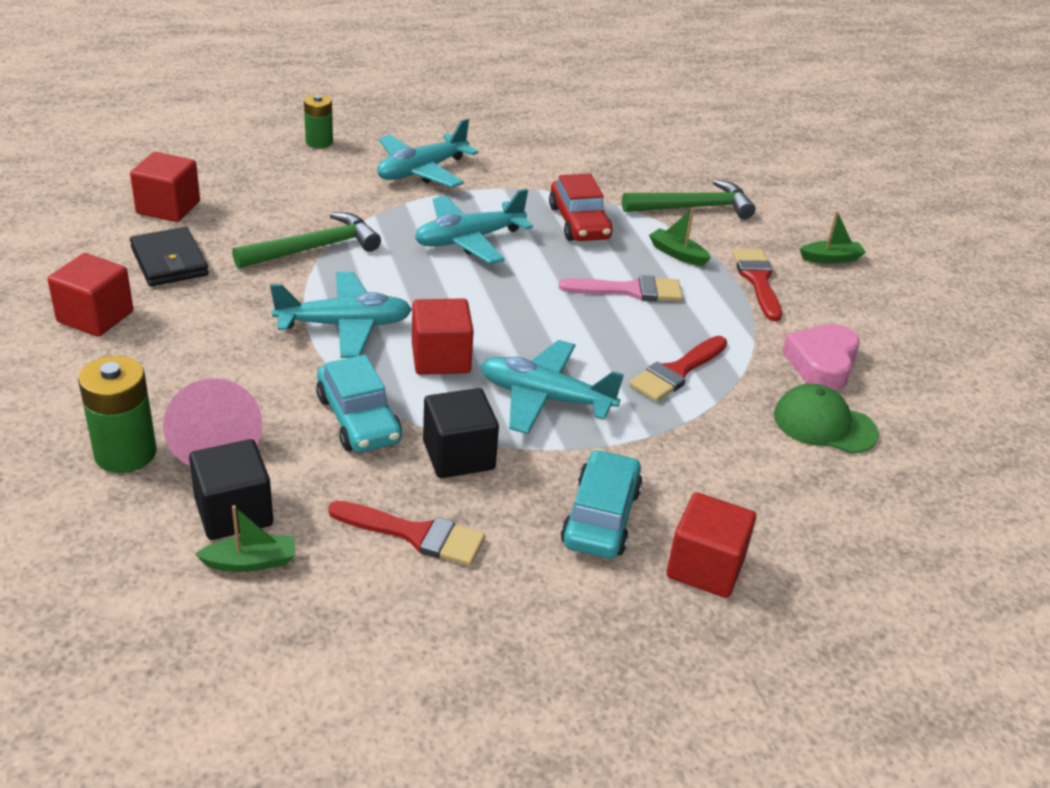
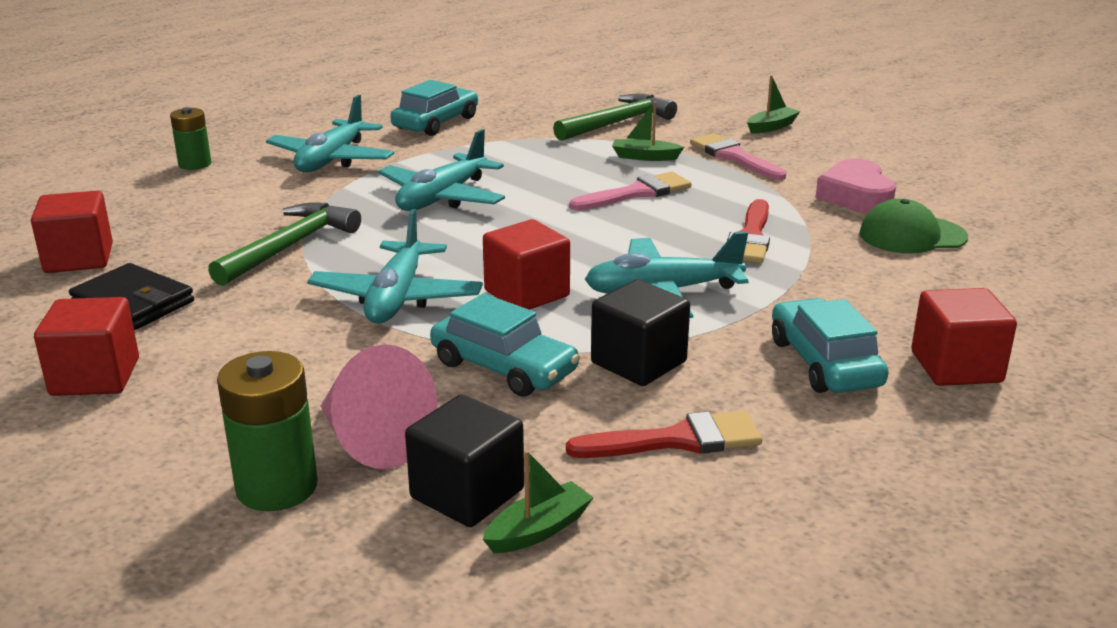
camera: 25 degrees left, 10 degrees down
turquoise plane [270,272,412,358] -> turquoise plane turned 135 degrees clockwise [307,209,483,324]
red car [549,174,613,241] -> none
red brush [732,249,782,321] -> pink brush [690,133,786,180]
none -> turquoise car [390,80,478,136]

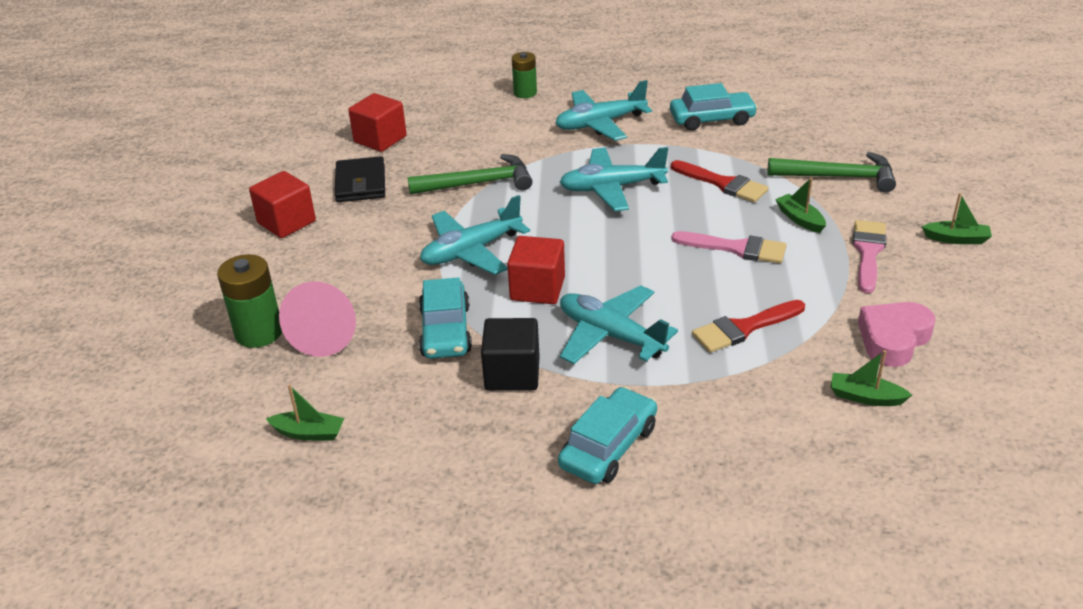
camera: 50 degrees right, 10 degrees up
black cube [405,394,524,527] -> none
red brush [566,411,762,458] -> red brush moved to [671,160,769,203]
green cap [859,199,968,253] -> green boat [830,350,912,406]
red cube [911,288,1017,386] -> none

